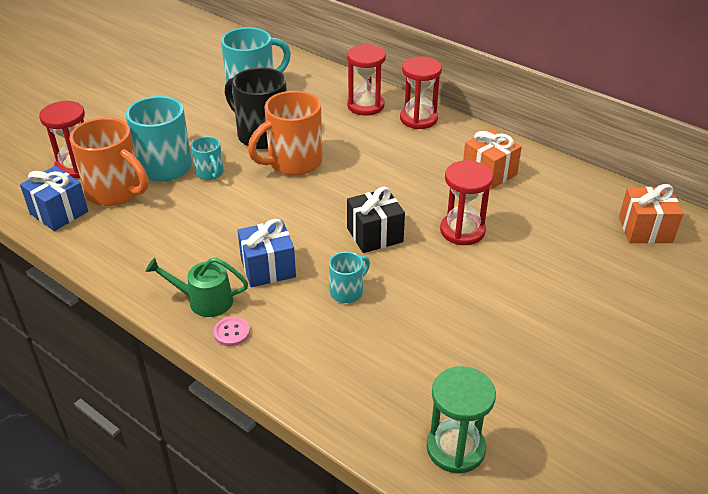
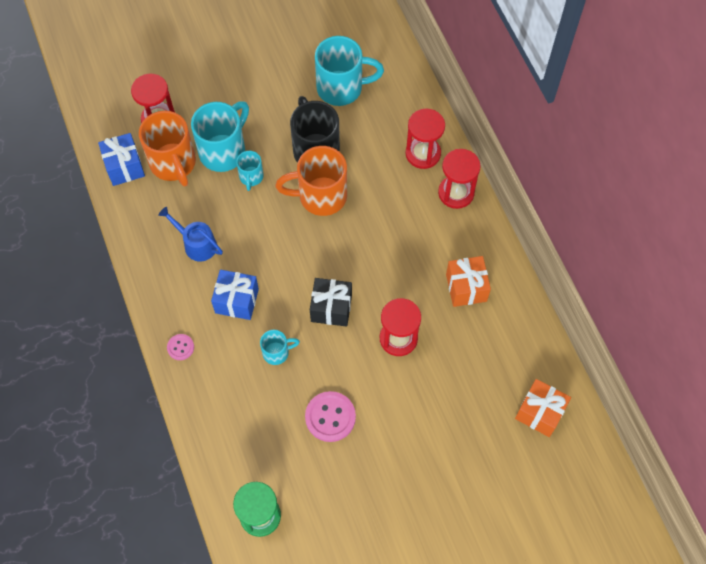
camera: 30 degrees right, 25 degrees up
green watering can [145,258,248,317] -> none
none -> blue watering can [158,207,223,261]
none -> pink button [305,391,356,442]

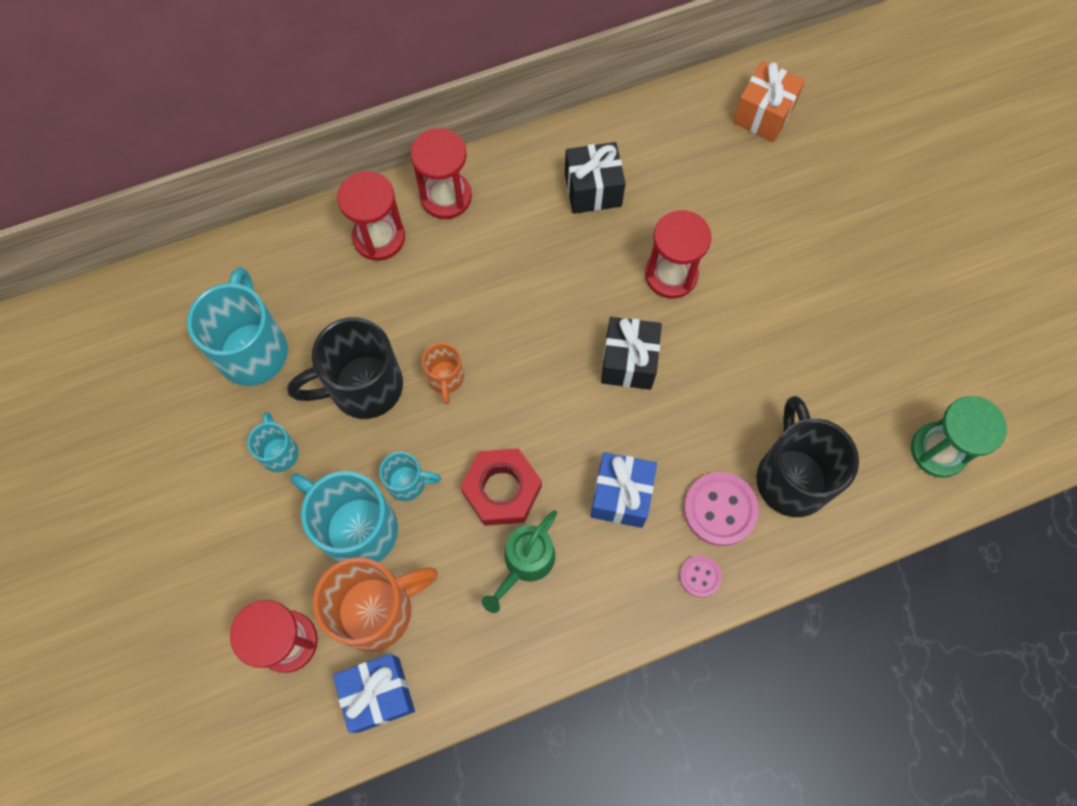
camera: 90 degrees left, 5 degrees up
blue watering can [158,207,223,261] -> green watering can [482,510,557,613]
turquoise mug [260,330,300,365] -> turquoise mug moved to [247,412,298,472]
orange mug [275,146,347,216] -> orange mug [422,343,464,404], size x0.52
pink button [305,391,356,442] -> pink button moved to [684,472,759,546]
orange gift [446,256,491,307] -> black gift [565,142,626,214]
none -> red nut [461,448,542,526]
none -> black mug [756,396,859,517]

